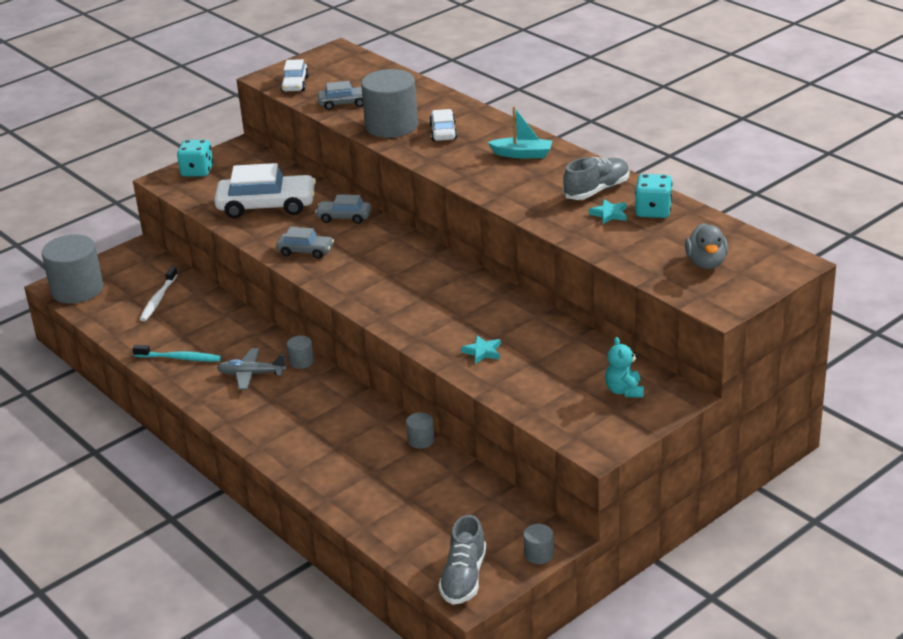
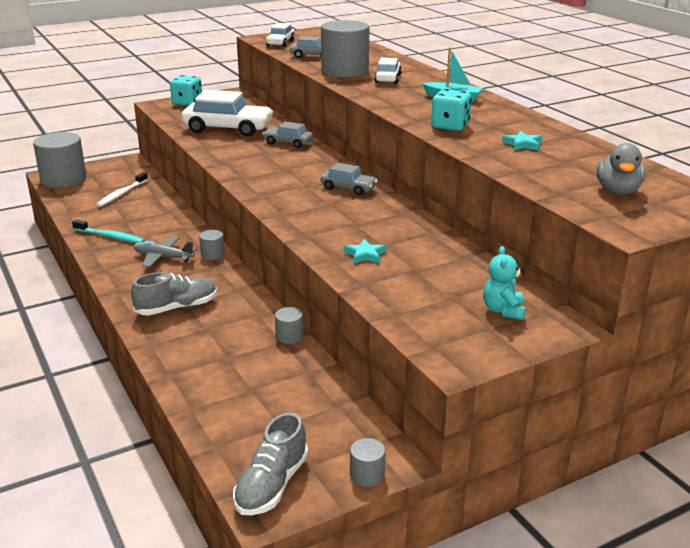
camera: 10 degrees right, 5 degrees down
grey car [276,227,334,259] -> grey car moved to [320,163,378,195]
grey shoe [563,157,630,200] -> grey shoe moved to [131,272,217,315]
turquoise dice [635,174,672,218] -> turquoise dice moved to [431,89,471,131]

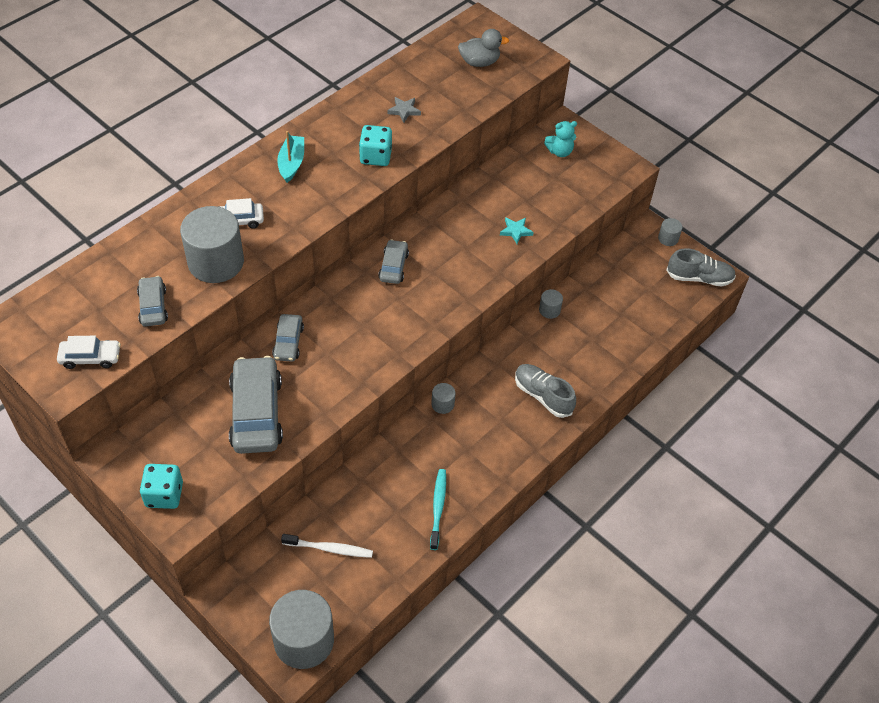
camera: 110 degrees left, 25 degrees up
grey plane [133,237,197,267] -> none
white car [182,90,273,137] -> grey car [229,356,283,454]
turquoise star [502,131,543,151] -> grey star [388,97,421,123]

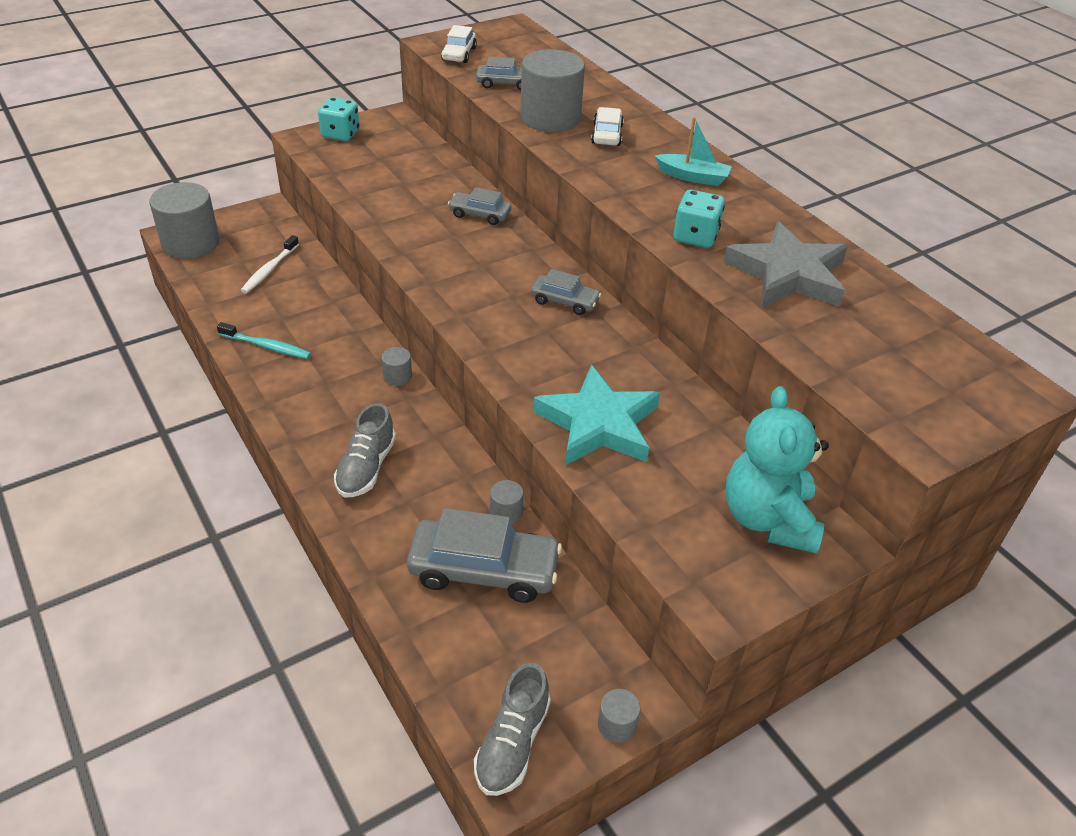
camera: 105 degrees right, 10 degrees down
grey car [229,356,283,454] -> grey car moved to [407,508,562,603]
grey star [388,97,421,123] -> grey star [723,222,848,307], size x2.50
grey duck [458,29,509,67] -> none
turquoise star [500,217,534,244] -> turquoise star [533,365,660,466], size x2.50
grey shoe [515,364,576,418] -> grey shoe turned 135 degrees clockwise [334,403,396,497]
turquoise teddy bear [544,121,577,157] -> turquoise teddy bear [725,386,829,554], size x1.97

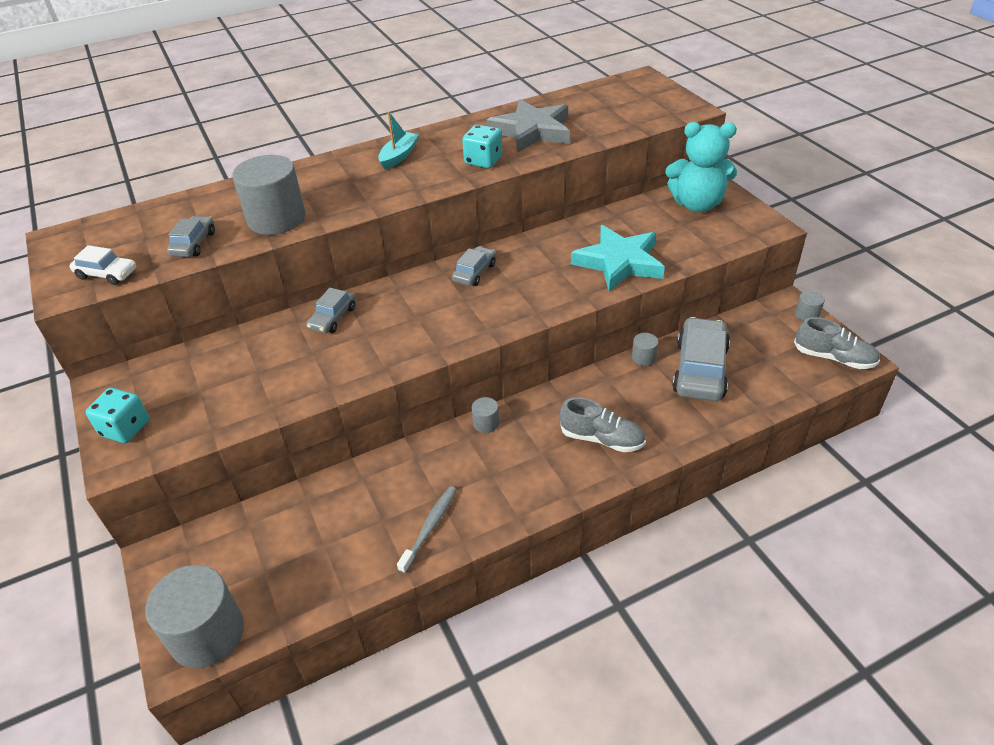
camera: 80 degrees left, 0 degrees up
turquoise toothbrush [217,322,311,359] -> grey toothbrush [397,486,457,574]
white toothbrush [240,235,299,294] -> none
white car [591,107,624,146] -> none

